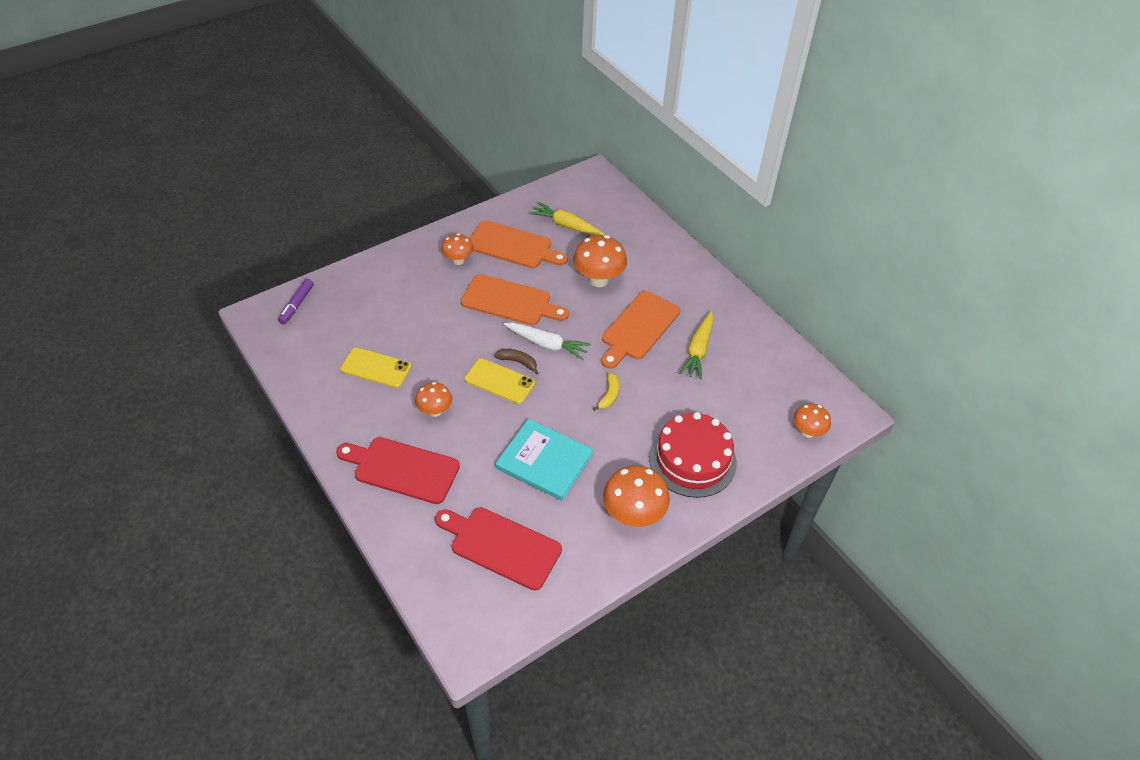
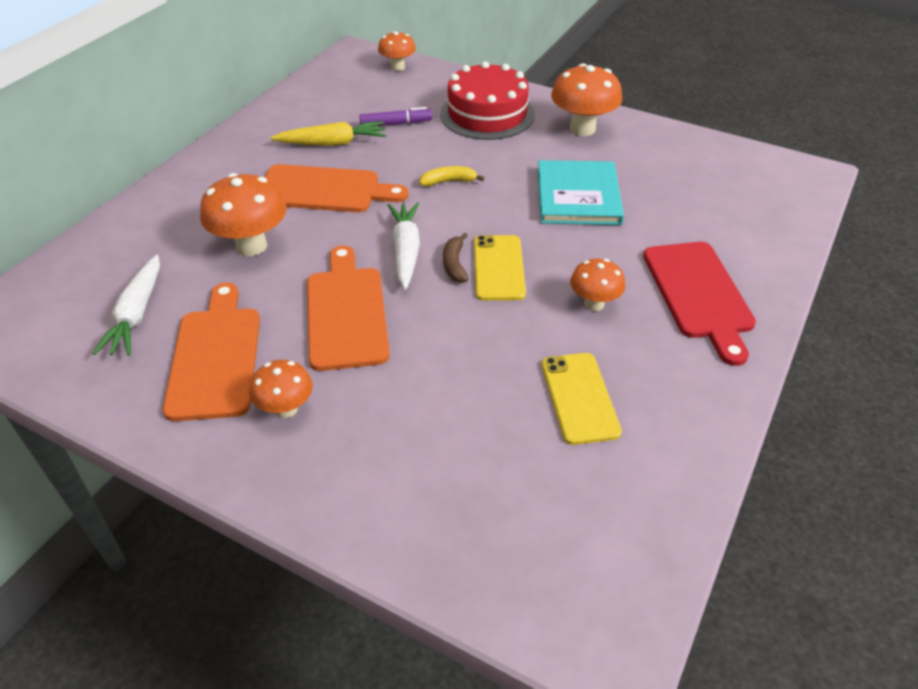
camera: 115 degrees left, 5 degrees down
purple marker [278,279,314,324] -> purple marker moved to [360,107,432,126]
red cutting board [435,507,562,591] -> none
yellow carrot [529,202,605,236] -> white carrot [92,255,160,356]

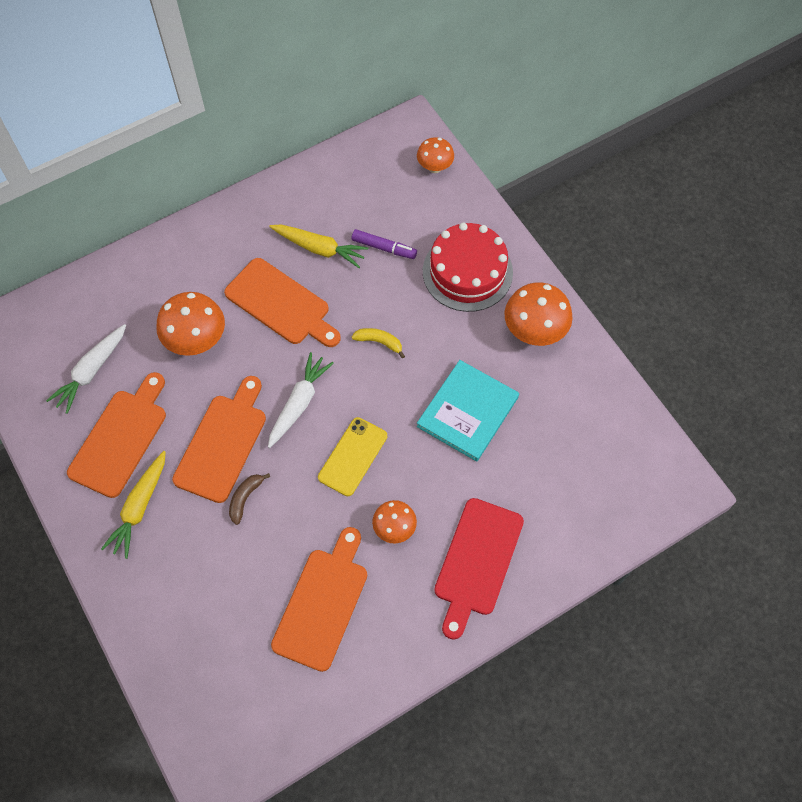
camera: 30 degrees right, 20 degrees up
orange mushroom [250,360,313,418] -> yellow carrot [101,451,166,559]
brown banana [443,233,468,283] -> brown banana moved to [229,473,270,525]
yellow phone [541,353,622,445] -> orange cutting board [271,527,367,672]

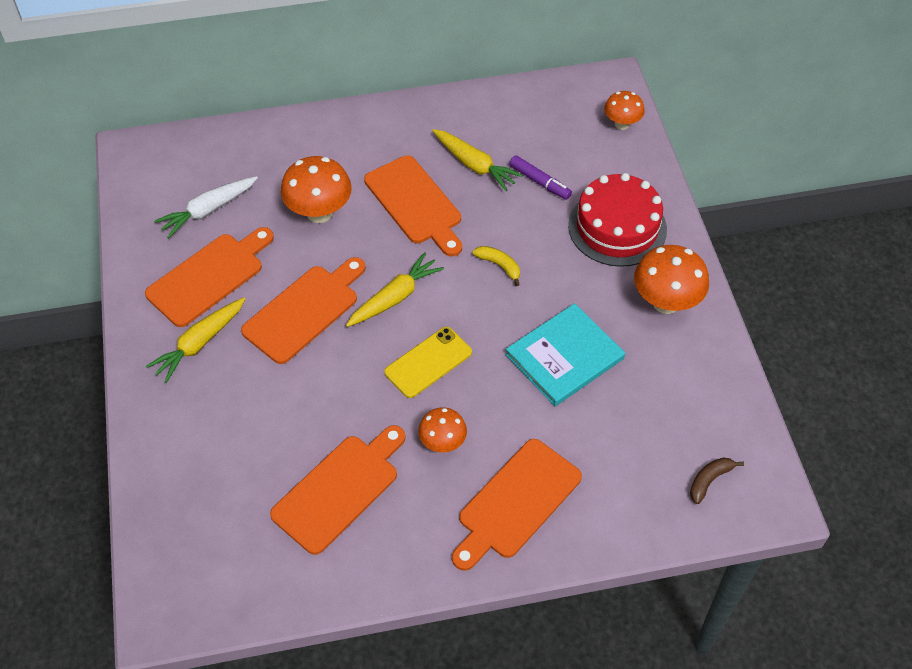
camera: 20 degrees right, 10 degrees down
brown banana [229,473,270,525] -> brown banana moved to [690,458,744,504]
white carrot [268,352,334,448] -> yellow carrot [346,252,444,327]
red cutting board [434,498,524,640] -> orange cutting board [452,439,582,571]

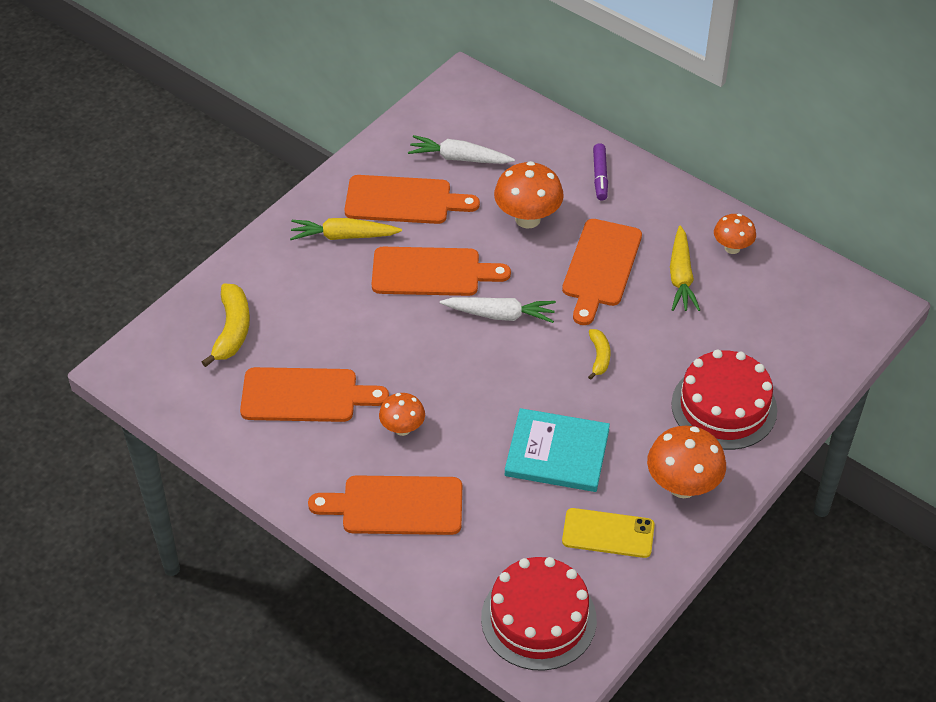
camera: 50 degrees right, 5 degrees down
yellow carrot [346,252,444,327] -> white carrot [440,297,556,323]
yellow phone [384,327,472,398] -> yellow phone moved to [562,508,655,558]
purple marker [510,155,572,200] -> purple marker moved to [593,143,608,201]
orange mushroom [604,91,645,130] -> orange mushroom moved to [714,214,756,254]
brown banana [690,458,744,504] -> red cake [481,557,597,671]
none -> yellow banana [202,284,250,367]

